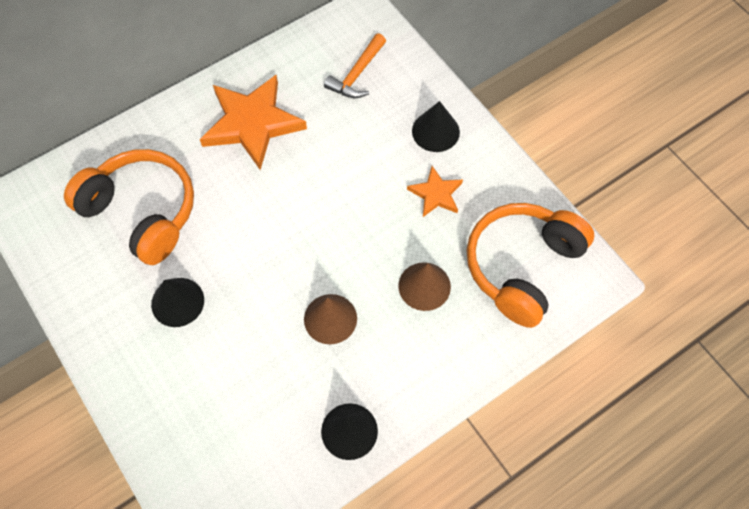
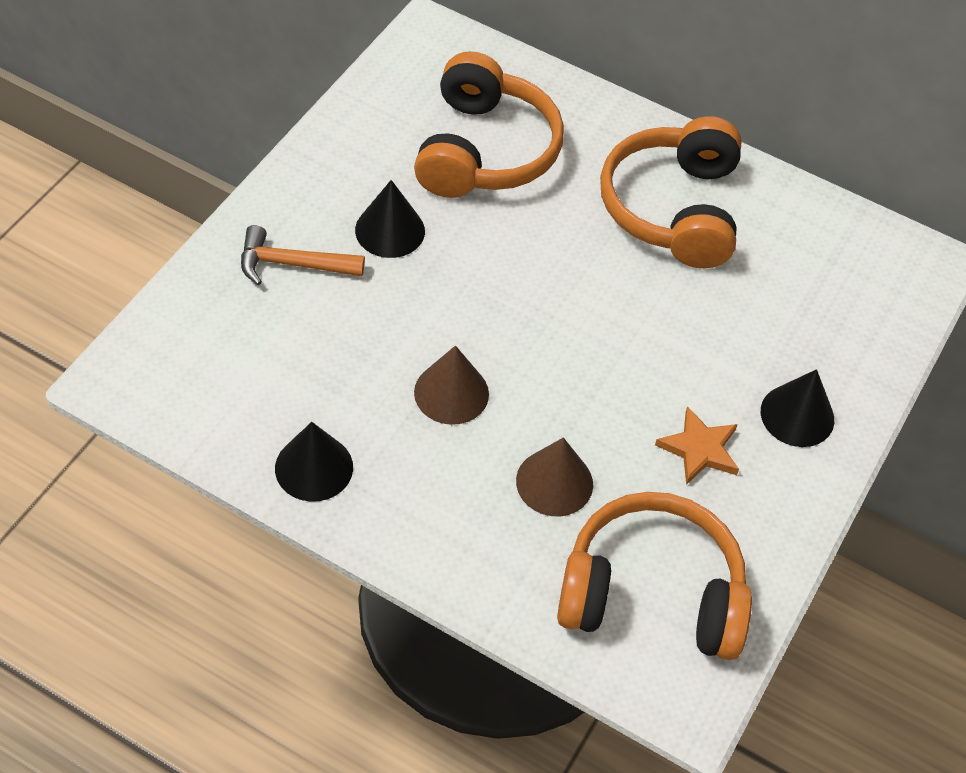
camera: 60 degrees right, 10 degrees down
orange star [200,75,307,170] -> orange headphones [600,116,742,268]
orange hammer [324,33,386,99] -> orange hammer moved to [241,225,365,285]

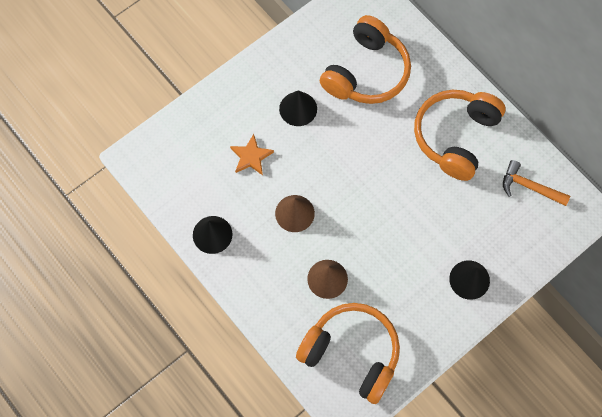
camera: 25 degrees right, 15 degrees up
orange hammer [241,225,365,285] -> orange hammer moved to [503,160,570,206]
orange star [655,406,739,485] -> orange star moved to [230,134,274,175]

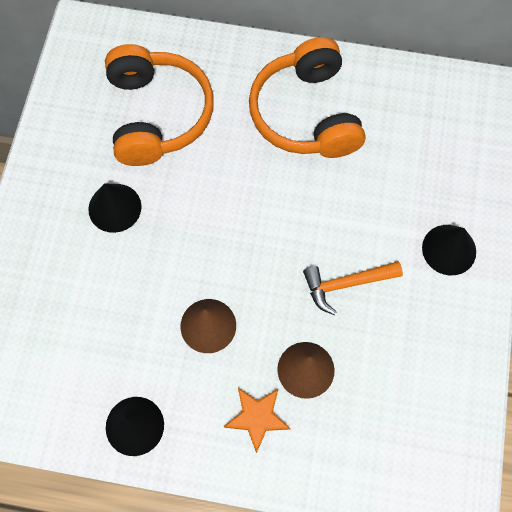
camera: 40 degrees left, 0 degrees up
orange star [230,134,274,175] -> orange star moved to [224,388,291,453]
orange headphones [296,303,400,404] -> none
orange hammer [503,160,570,206] -> orange hammer moved to [303,261,403,315]

